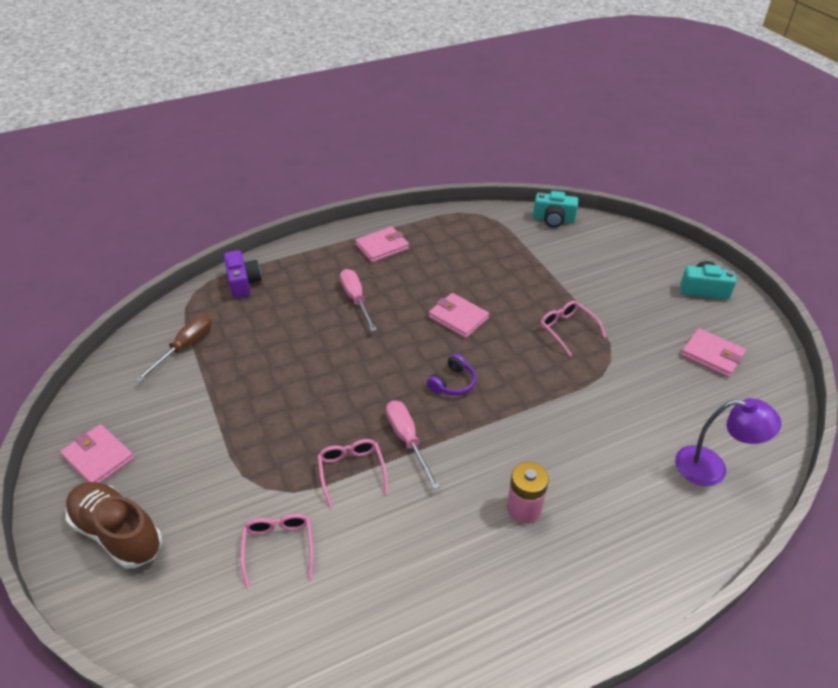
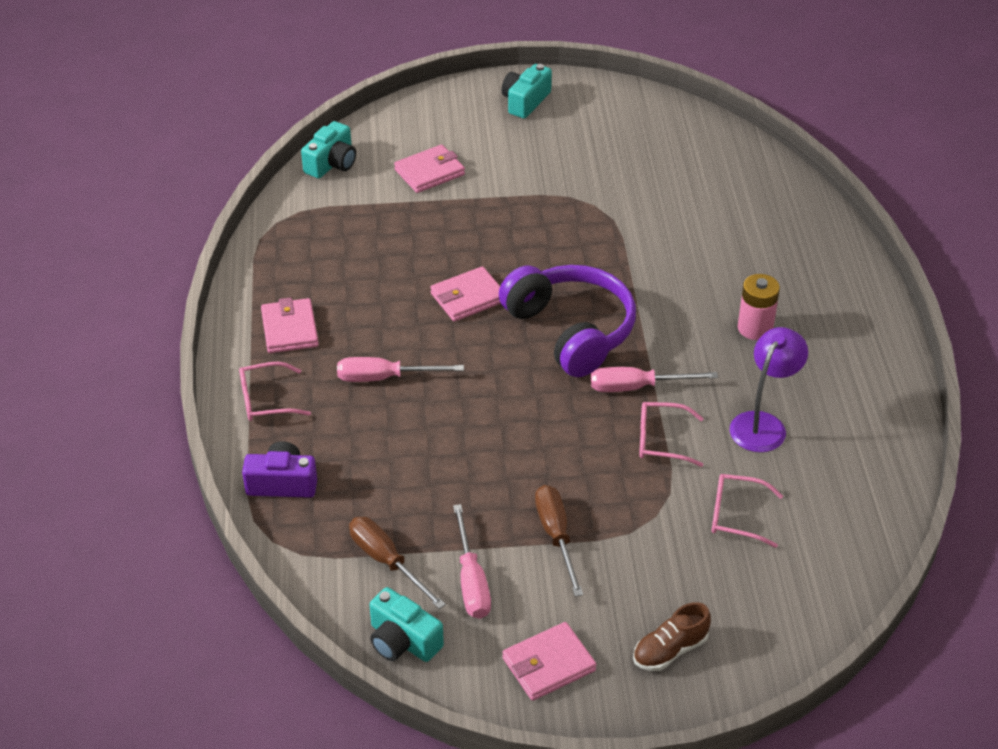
camera: 70 degrees left, 0 degrees up
brown shoe [65,482,162,568] -> brown shoe [633,602,711,671], size x0.61
purple headphones [427,354,476,396] -> purple headphones [499,265,636,377], size x2.35
pink glasses [540,301,606,356] -> pink glasses moved to [239,362,311,421]
purple lamp [675,398,781,486] -> purple lamp moved to [730,327,808,452]
pink wallet [681,328,746,378] -> pink wallet moved to [394,145,465,193]
none -> turquoise camera [370,587,444,662]
none -> pink screwdriver [453,504,491,619]
none -> brown screwdriver [535,485,583,597]

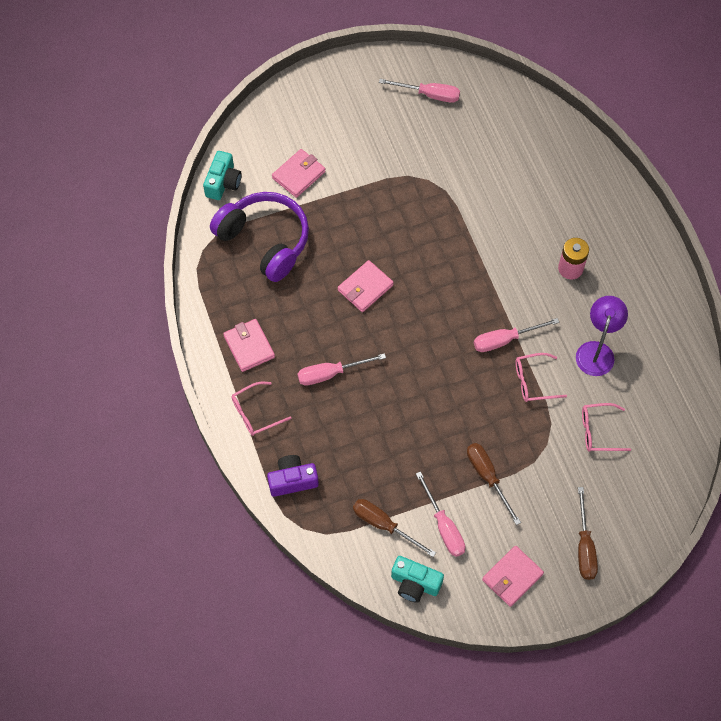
camera: 15 degrees left, 20 degrees up
purple headphones [499,265,636,377] -> purple headphones moved to [210,192,309,282]
turquoise camera [502,64,552,118] -> none
brown shoe [633,602,711,671] -> brown screwdriver [578,487,598,580]
none -> pink screwdriver [379,79,460,103]

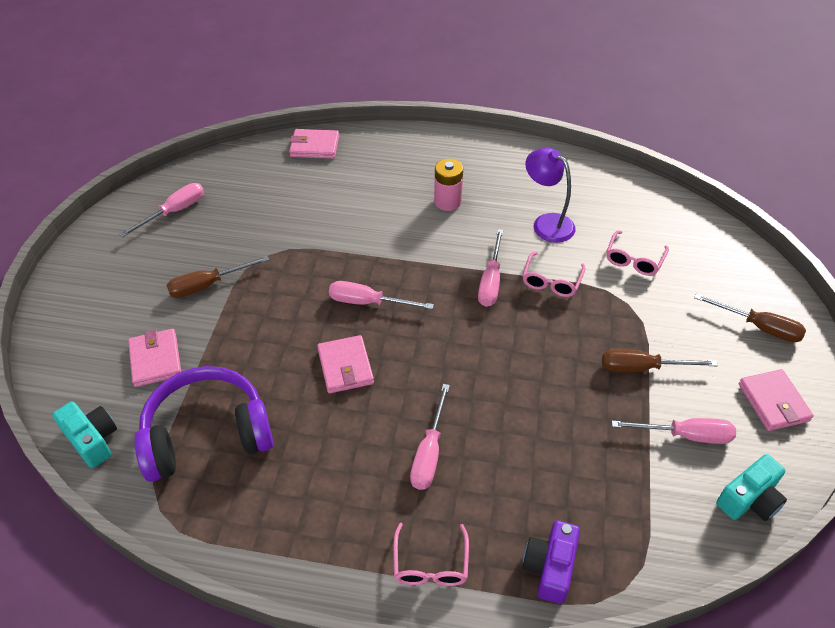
camera: 60 degrees left, 15 degrees down
pink wallet [223,319,275,372] -> pink wallet moved to [289,129,339,159]
brown screwdriver [353,499,436,557] -> brown screwdriver moved to [166,256,269,298]
none -> pink screwdriver [329,281,434,309]

